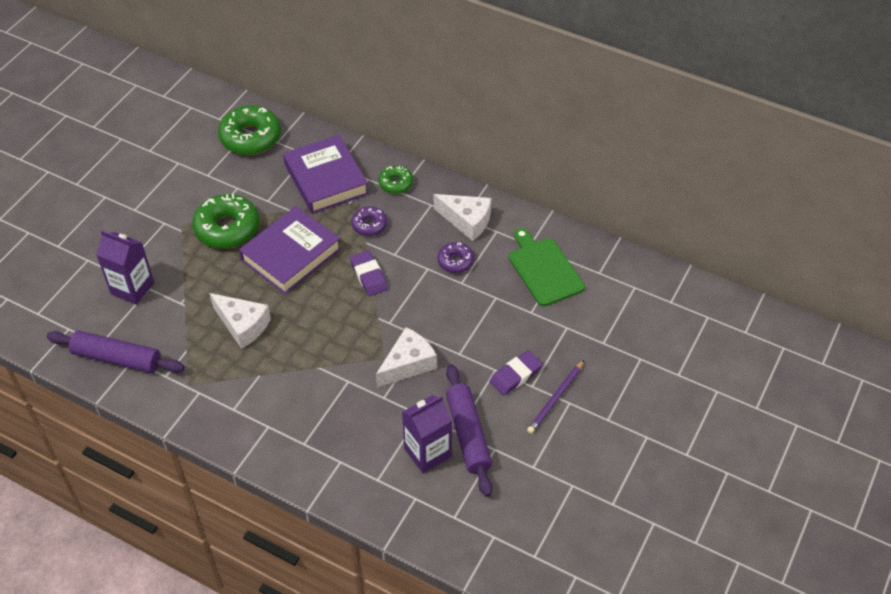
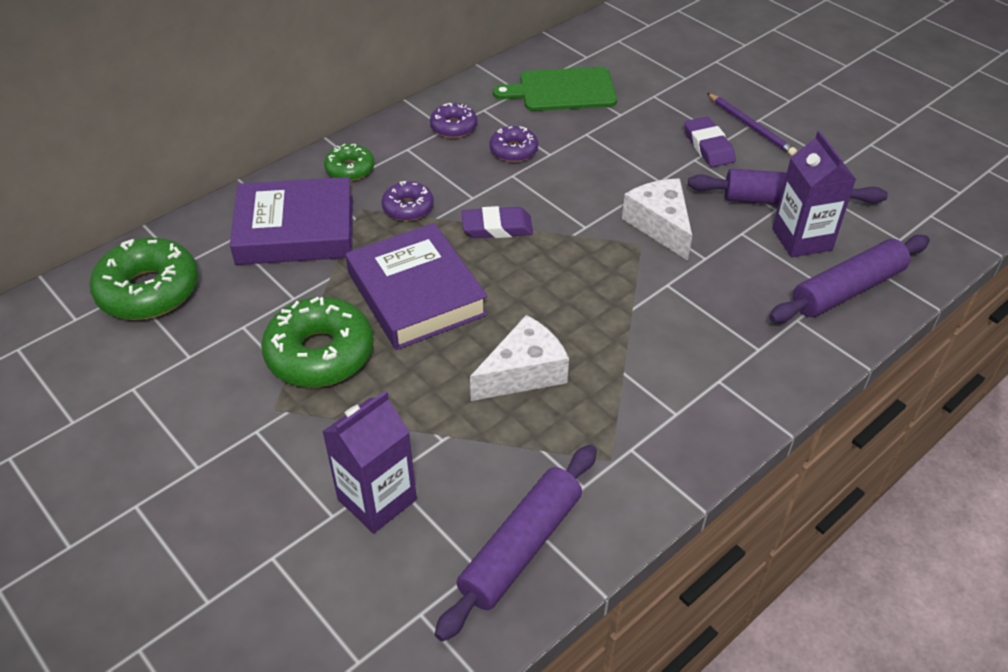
camera: 70 degrees left, 5 degrees down
white cheese [434,194,491,241] -> purple donut [430,103,477,138]
none -> purple rolling pin [769,235,930,323]

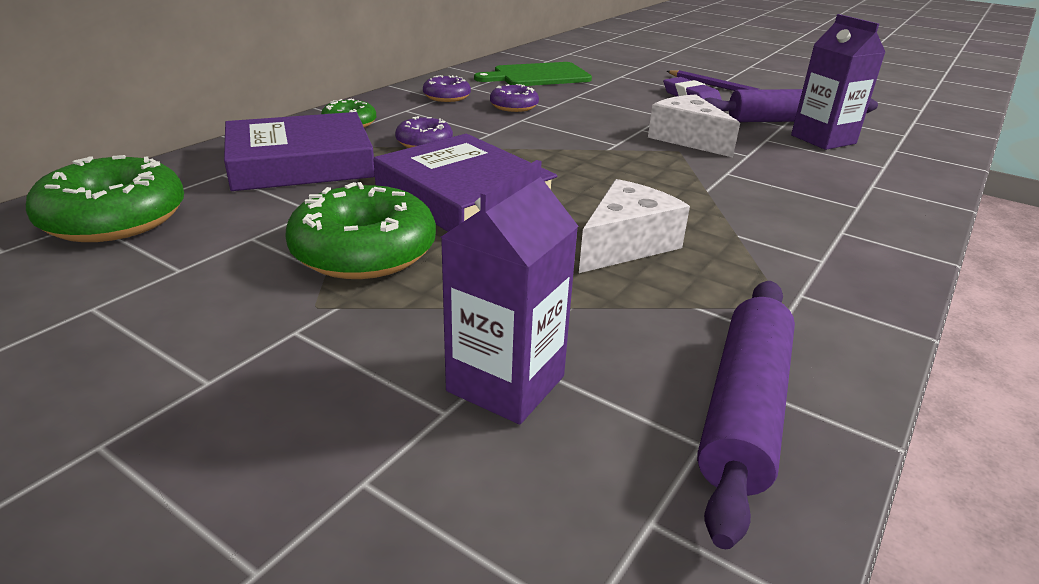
camera: 15 degrees left, 15 degrees down
purple eraser [461,206,533,238] -> none
purple rolling pin [769,235,930,323] -> none

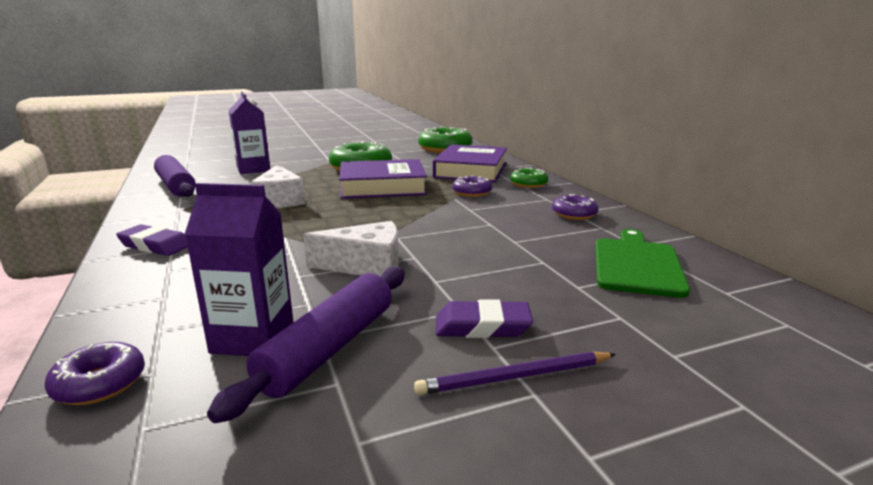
camera: 125 degrees right, 10 degrees down
purple donut [490,84,539,112] -> purple donut moved to [45,342,145,405]
none -> purple eraser [116,224,188,256]

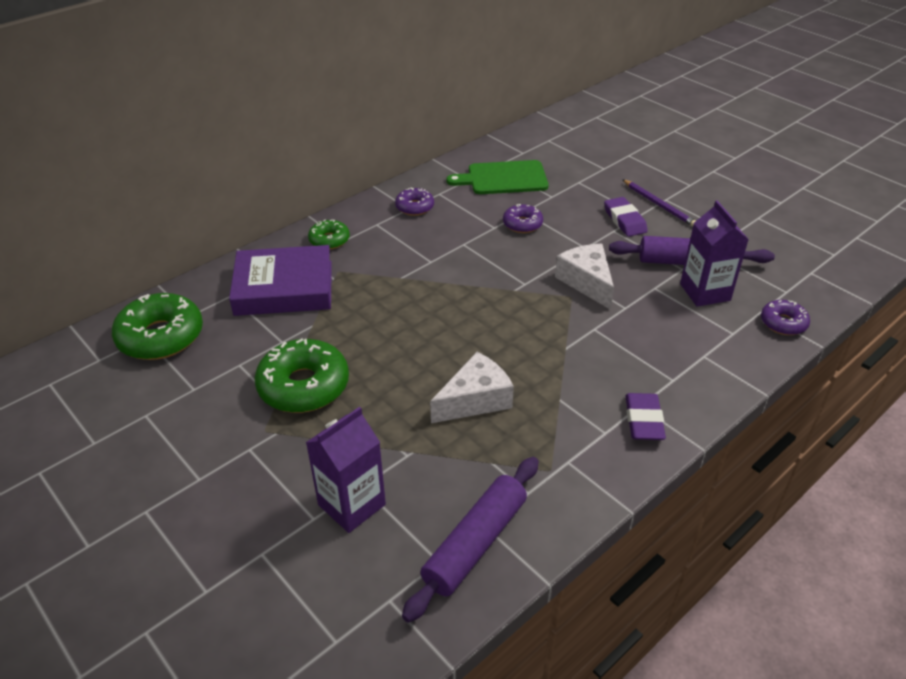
camera: 110 degrees left, 20 degrees up
purple book [339,159,427,199] -> none
purple donut [452,175,492,197] -> purple donut moved to [503,204,543,233]

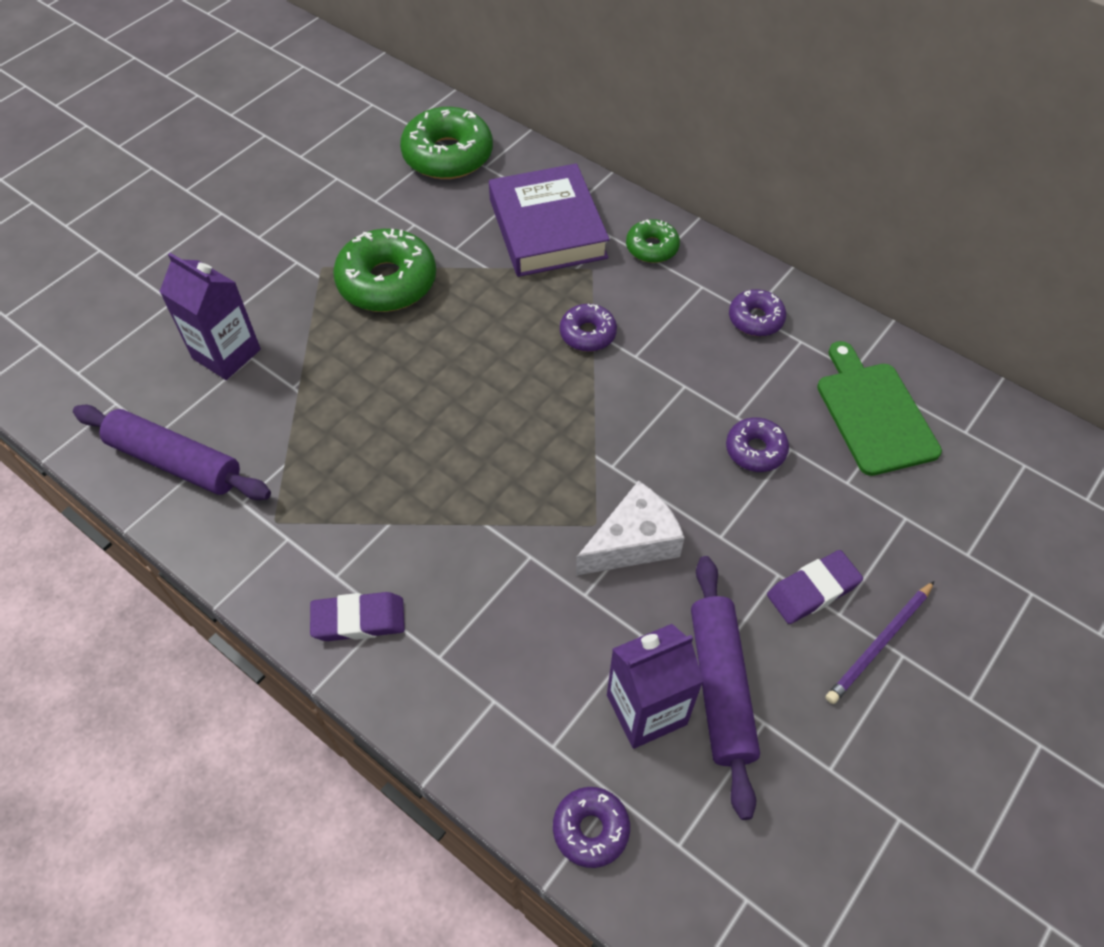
camera: 80 degrees right, 15 degrees up
white cheese [430,352,514,423] -> none
none -> purple donut [560,304,617,352]

